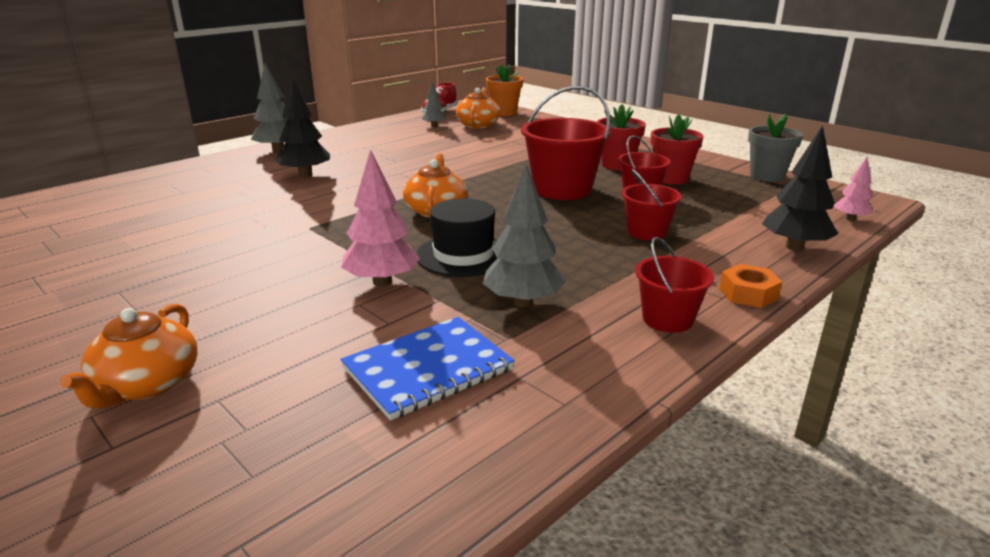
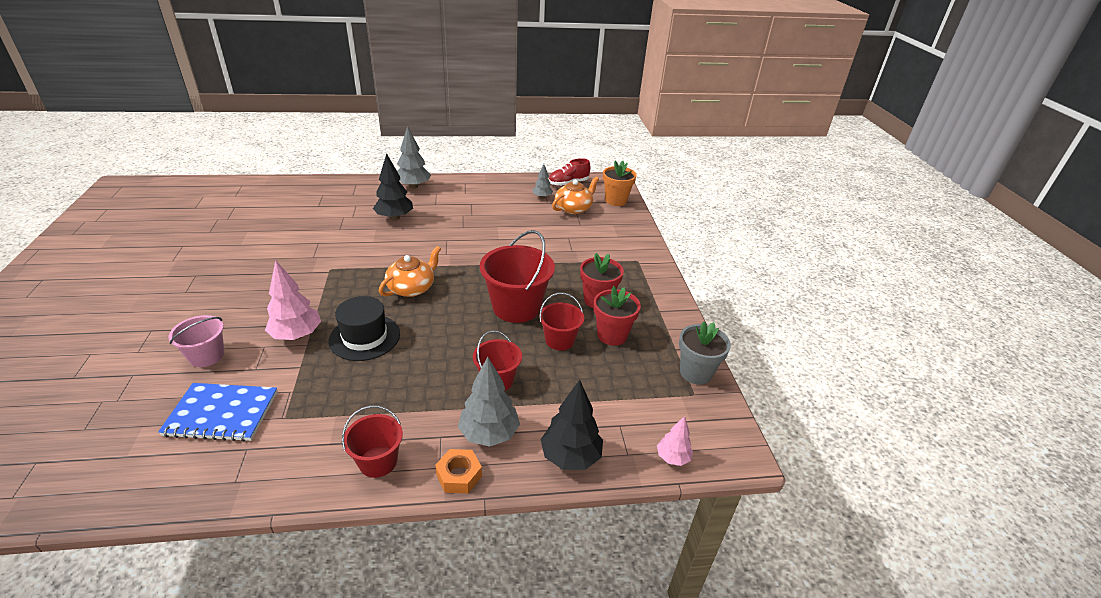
camera: 35 degrees right, 10 degrees up
orange teapot [60,304,197,409] -> none
grey tree [483,164,566,307] -> grey tree moved to [458,357,520,447]
none -> pink bucket [168,315,224,367]

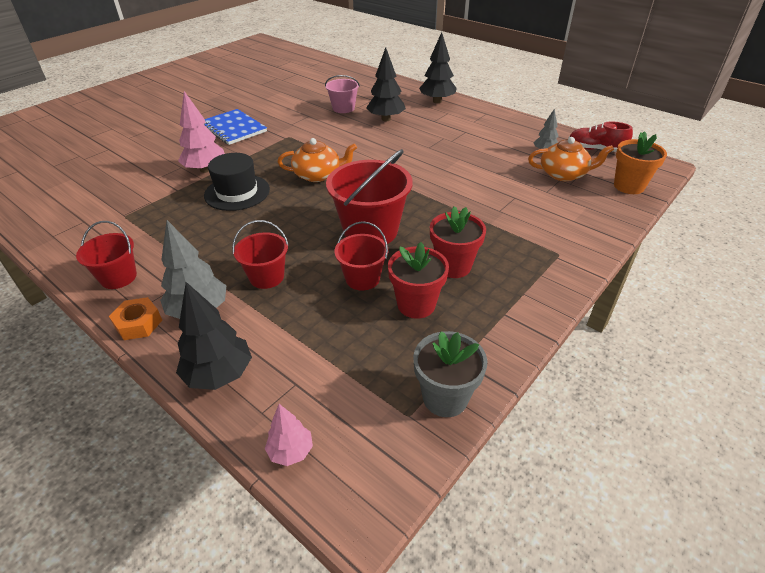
camera: 50 degrees right, 5 degrees up
blue notebook [158,383,277,442] -> blue notebook moved to [204,109,267,145]
pink bucket [168,315,224,367] -> pink bucket moved to [325,75,360,113]
grey tree [397,126,431,189] -> black tree [419,32,457,103]

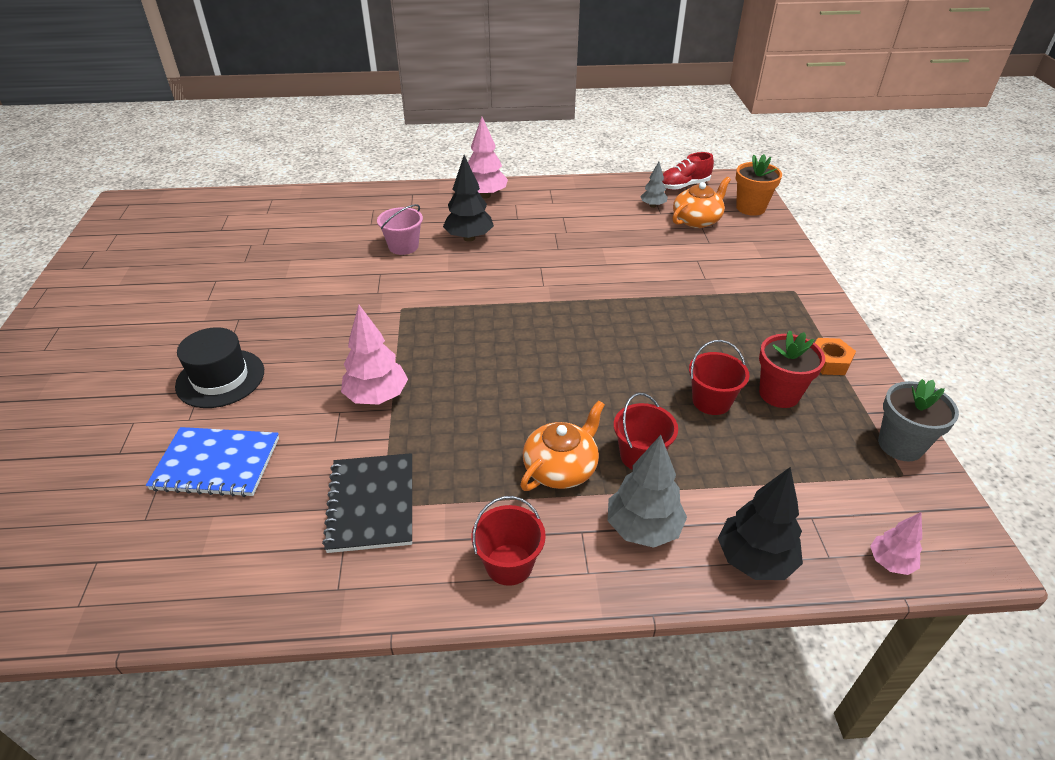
camera: 45 degrees left, 0 degrees up
orange nut [109,297,162,340] -> orange nut moved to [815,338,856,375]
blue notebook [204,109,267,145] -> blue notebook moved to [146,427,279,497]
black hat [204,153,270,211] -> black hat moved to [175,327,264,408]
orange teapot [278,138,357,182] -> orange teapot moved to [520,400,605,491]
red bucket [326,149,413,244] -> none
black tree [419,32,457,103] -> pink tree [468,117,508,199]
red flower pot [430,206,486,278] -> none
none -> black notebook [322,453,412,553]

